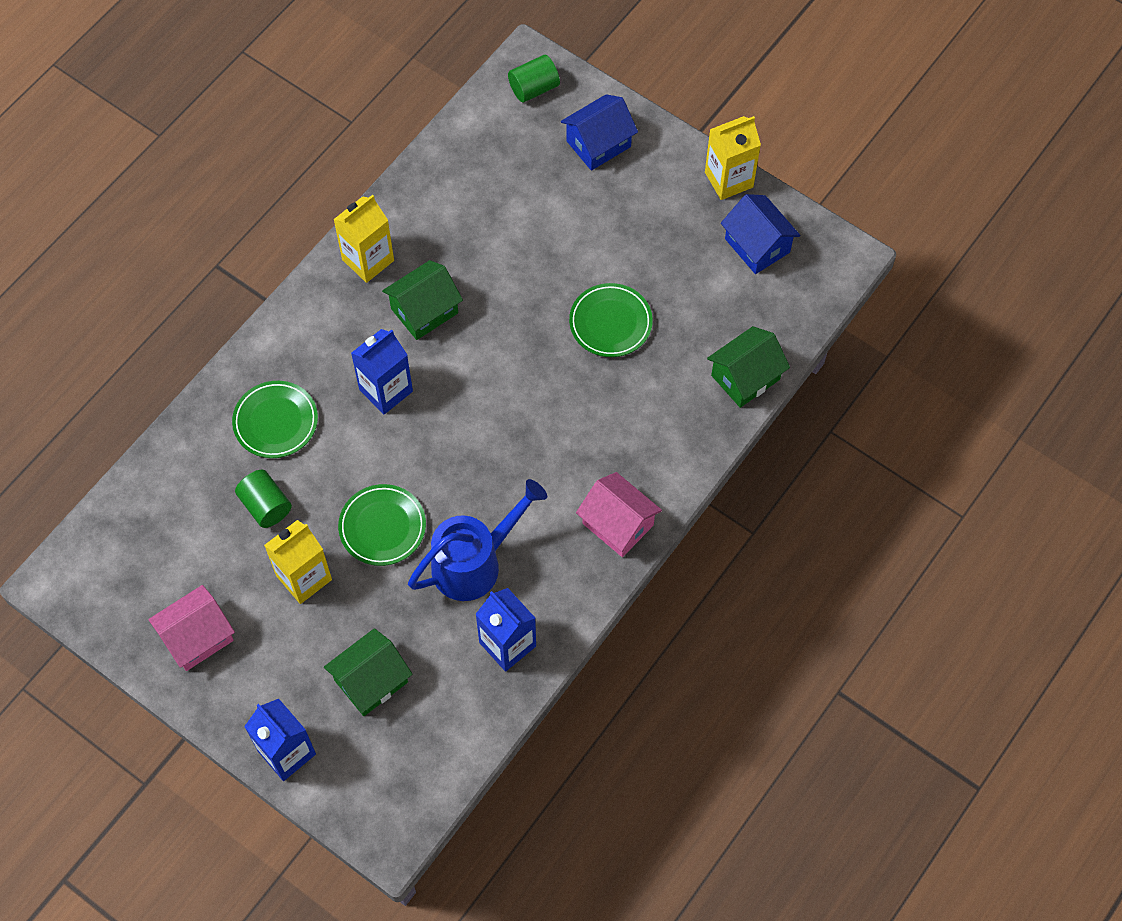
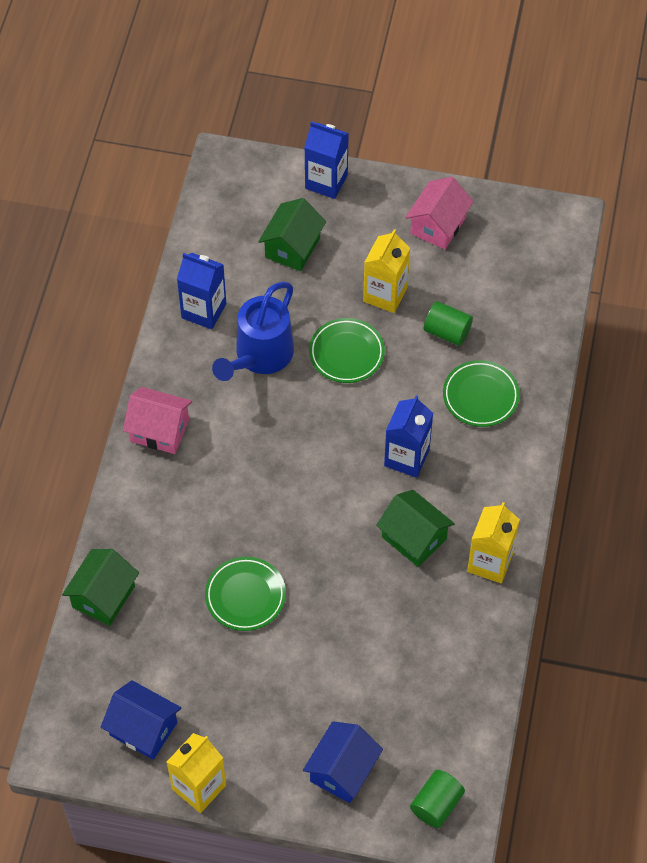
camera: 155 degrees right, 5 degrees down
green house [382,260,463,340] -> green house turned 75 degrees counterclockwise [376,490,455,567]

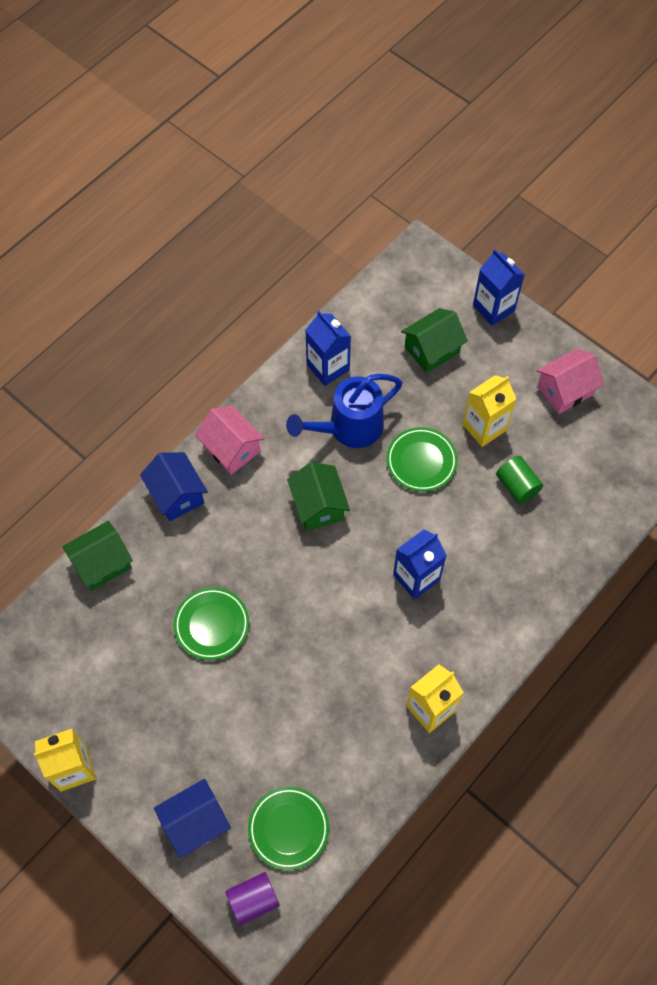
camera: 30 degrees right, 5 degrees up
blue house [101,680,181,760] -> blue house moved to [140,452,208,521]
green house [376,490,455,567] -> green house moved to [287,462,350,531]
green cylinder [410,770,465,828] -> purple cylinder [225,872,280,925]
green plate [443,360,520,427] -> green plate moved to [248,787,329,870]

